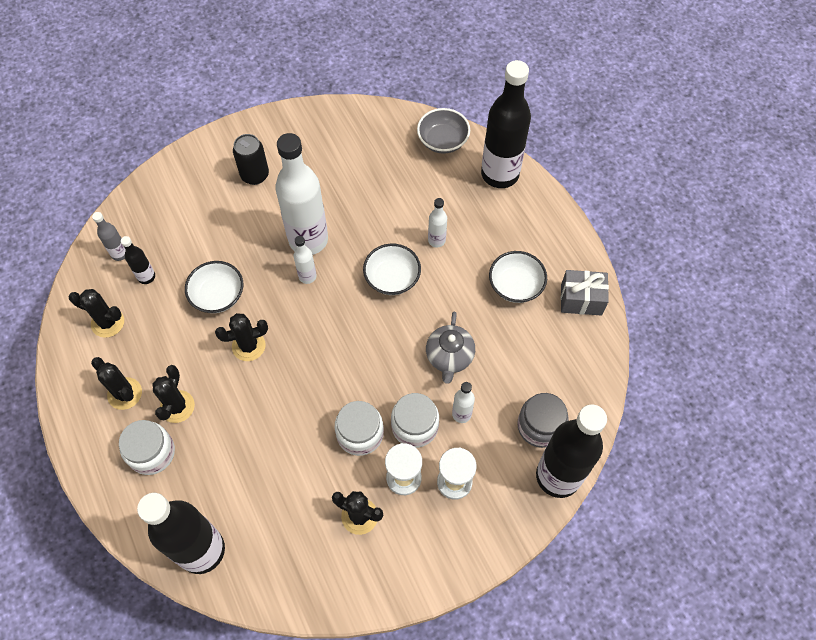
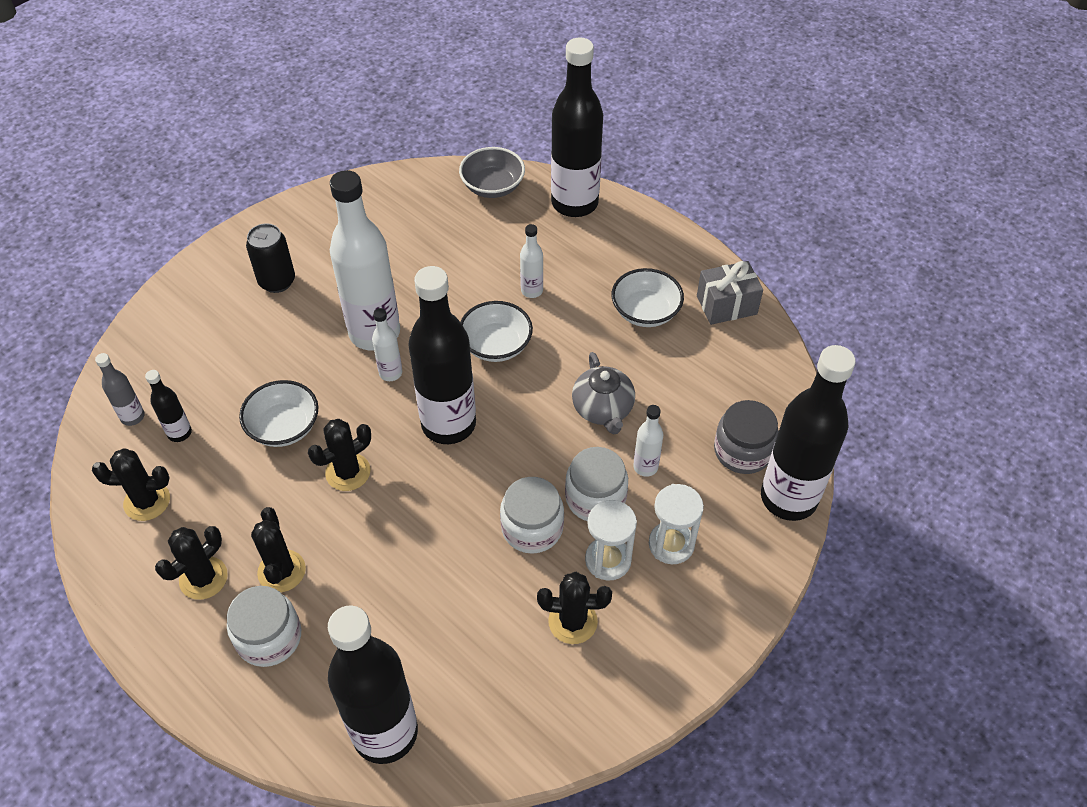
camera: 20 degrees left, 10 degrees down
black cactus [91,357,142,410] -> black cactus turned 75 degrees counterclockwise [155,526,228,600]
none -> black bottle [408,266,476,444]

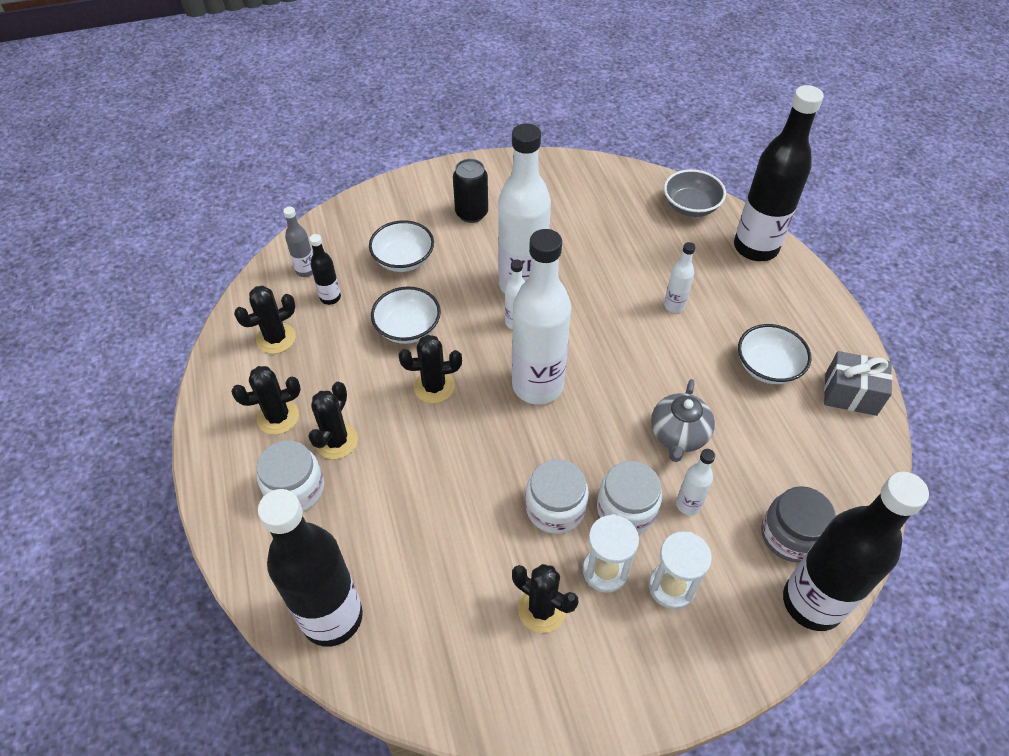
camera: 30 degrees right, 0 degrees up
black cactus [92,448,170,521] -> black cactus turned 60 degrees counterclockwise [234,285,296,354]
black bottle [408,266,476,444] -> white bottle [512,229,571,405]
white bowl [460,301,533,362] -> white bowl moved to [369,220,434,272]

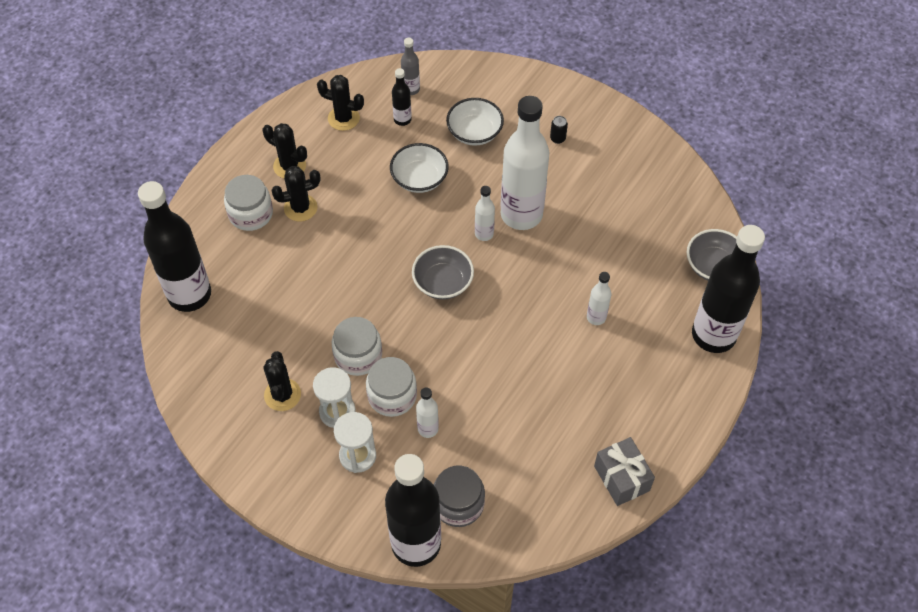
camera: 50 degrees right, 5 degrees up
black cactus [398,335,462,403] -> none
black can [453,159,488,223] -> black can [550,116,568,144], size x0.52
white bottle [512,229,571,405] -> grey bowl [412,245,474,300]
grey teapot [651,379,715,462] -> none
white bowl [738,324,811,384] -> none

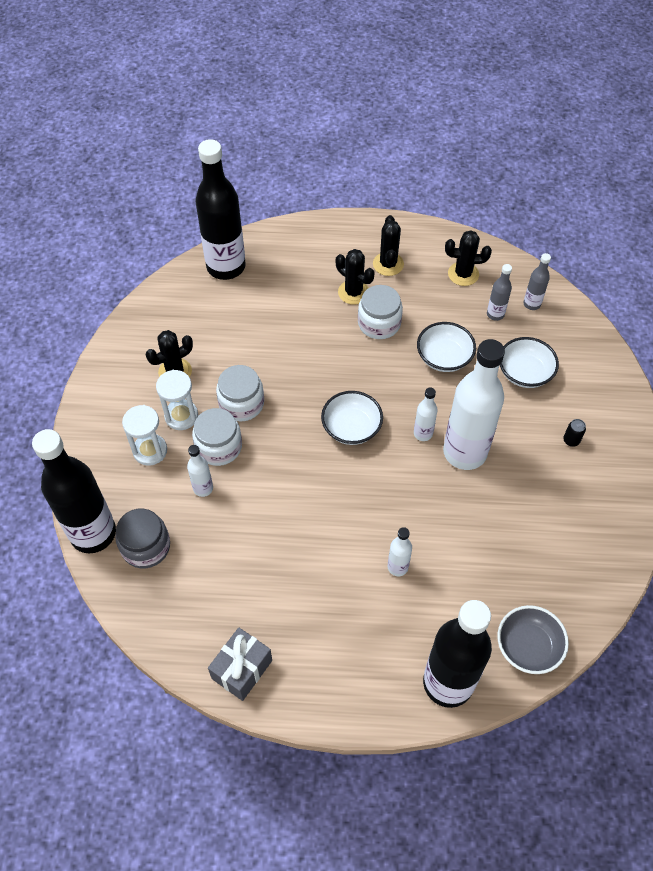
camera: 60 degrees right, 0 degrees up
white jar [224,175,273,231] -> white jar moved to [358,285,403,339]
black cactus [317,75,364,131] -> black cactus turned 75 degrees counterclockwise [445,230,492,286]
black bottle [392,68,412,126] -> grey bottle [487,264,512,321]
grey bowl [412,245,474,300] -> white bowl [321,391,383,445]

